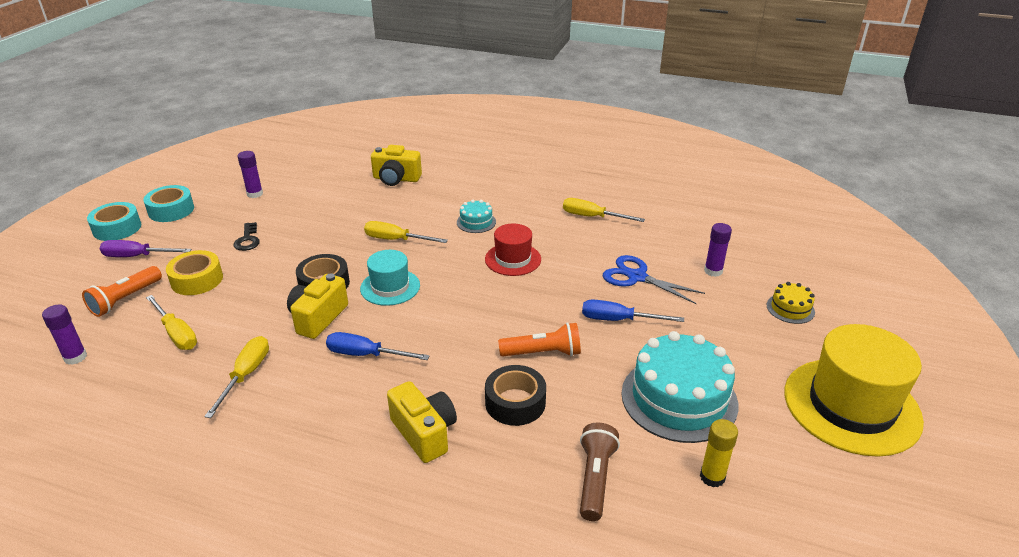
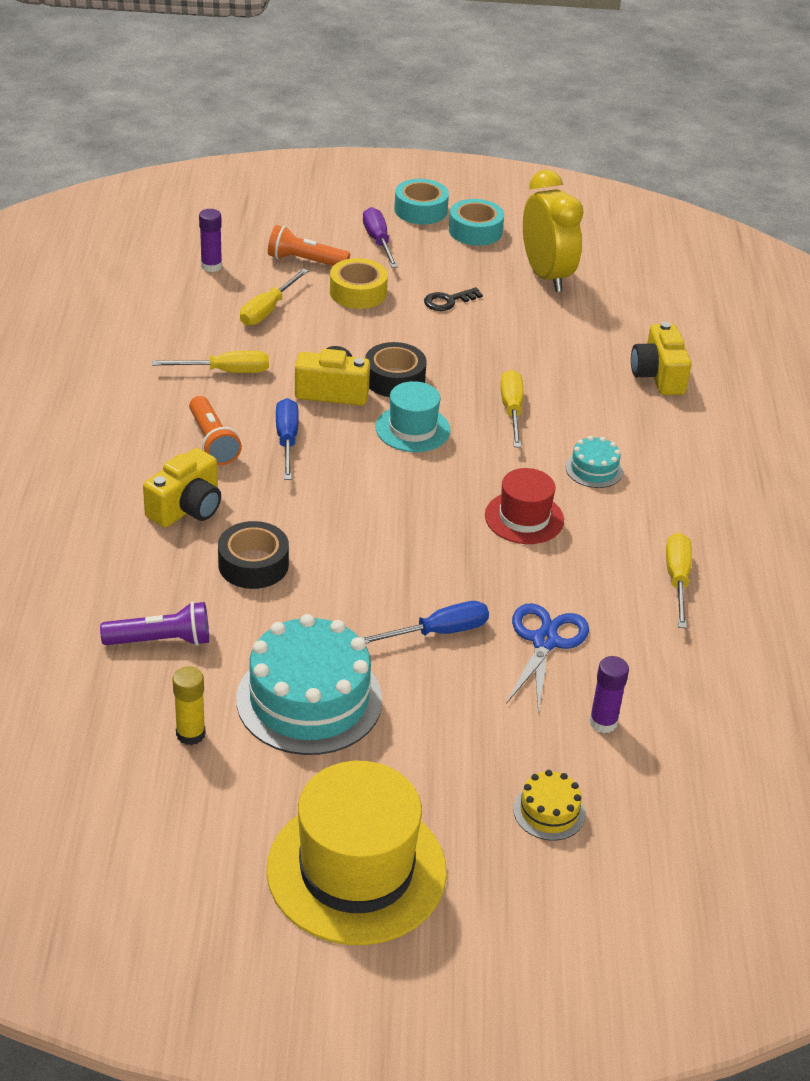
camera: 70 degrees right, 5 degrees up
purple glue stick [238,151,263,198] -> yellow clock [523,170,584,292]
orange flashlight [498,322,581,357] -> orange flashlight moved to [189,396,242,465]
brown flashlight [580,423,620,521] -> purple flashlight [100,601,209,646]
blue screwdriver [582,300,684,322] -> blue screwdriver turned 75 degrees clockwise [362,601,489,644]

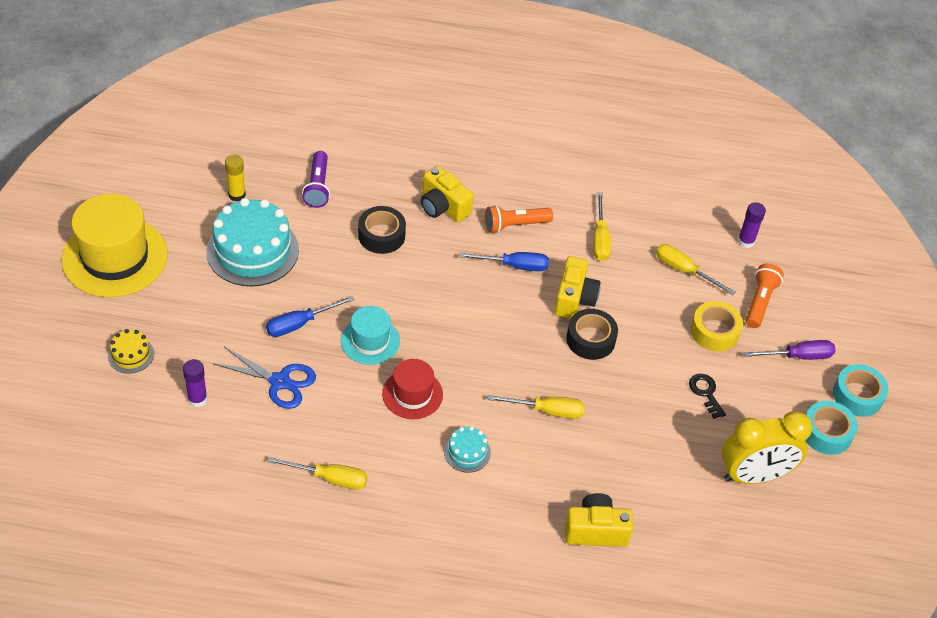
camera: 95 degrees right, 10 degrees up
blue screwdriver [362,601,489,644] -> blue screwdriver turned 75 degrees clockwise [266,296,354,337]
turquoise hat [375,381,451,452] -> turquoise hat moved to [341,306,400,365]

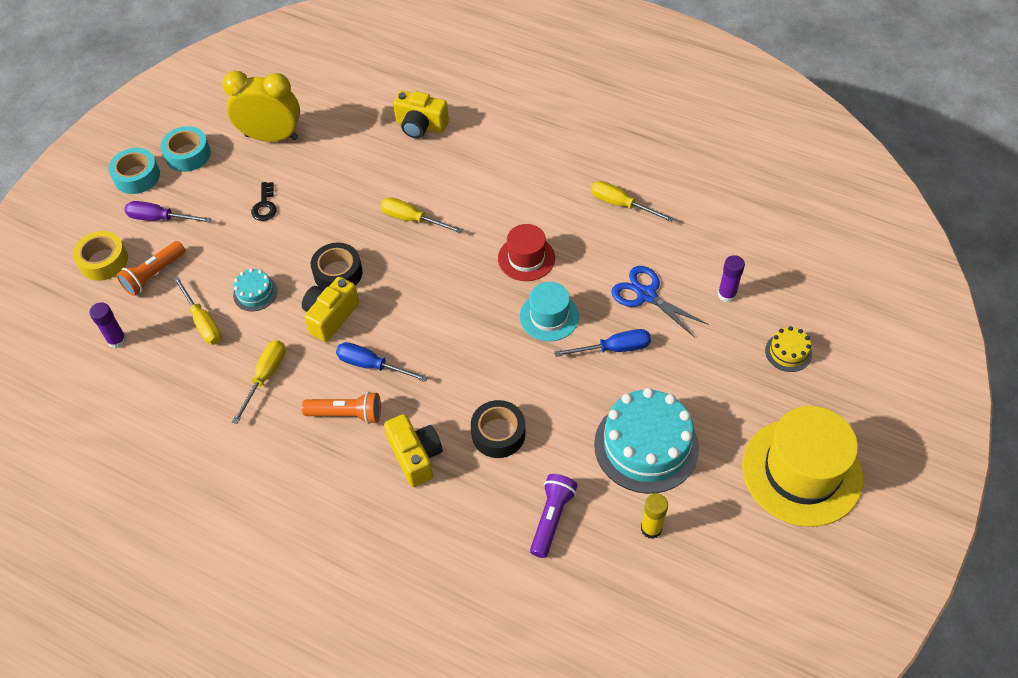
camera: 155 degrees left, 5 degrees up
turquoise cake [444,426,491,473] -> turquoise cake moved to [233,268,277,311]
yellow tape [691,301,743,352] -> yellow tape moved to [73,231,128,281]

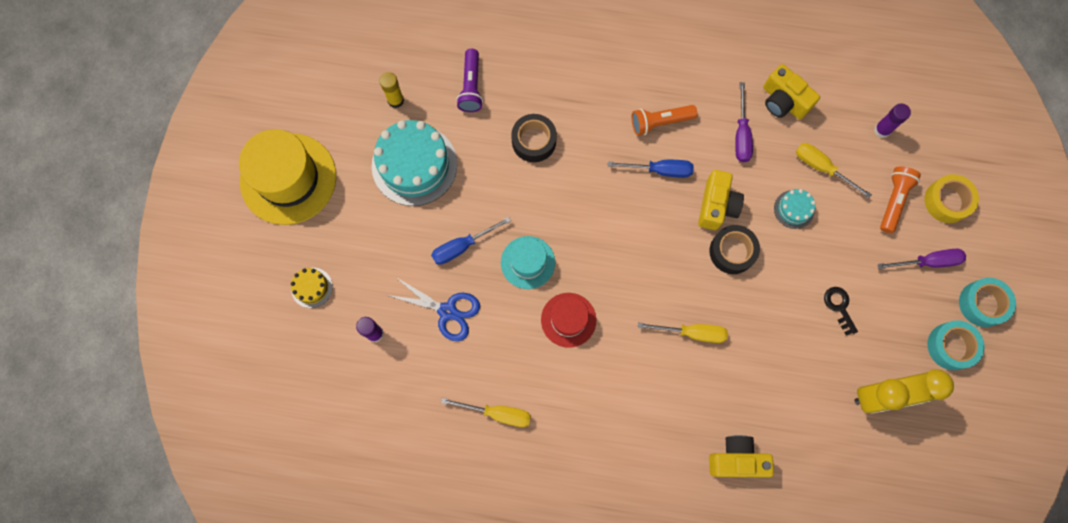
camera: 160 degrees right, 20 degrees up
yellow screwdriver [232,340,285,424] -> purple screwdriver [735,82,753,162]
yellow camera [384,414,443,487] -> yellow camera moved to [763,64,820,120]

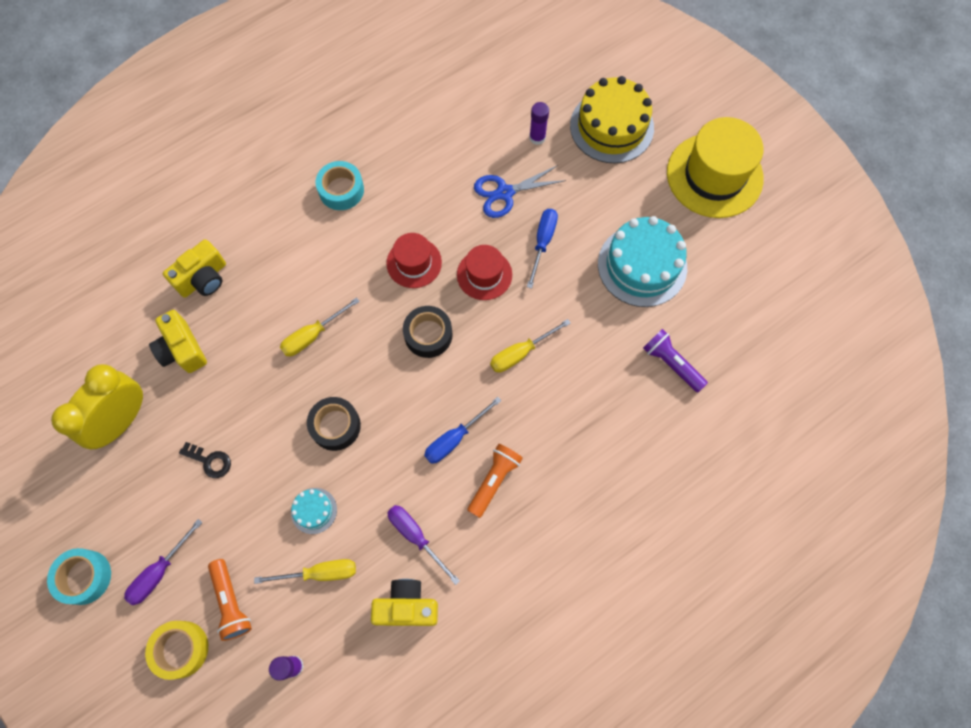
camera: 135 degrees right, 5 degrees down
yellow cake [291,268,333,308] -> yellow cake [570,76,654,163], size x2.14
yellow glue stick [379,72,404,108] -> none
yellow screwdriver [441,398,531,427] -> yellow screwdriver moved to [490,319,571,372]
turquoise hat [501,236,555,289] -> red hat [457,245,512,300]
black tape [511,114,557,162] -> black tape moved to [403,306,452,358]
yellow camera [698,170,744,230] -> yellow camera moved to [149,310,207,373]
turquoise tape [927,320,985,370] -> turquoise tape moved to [315,161,364,210]

